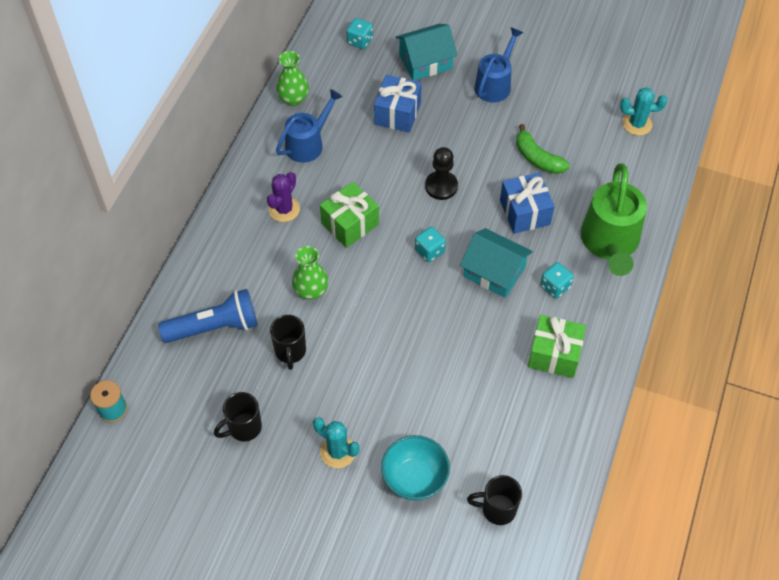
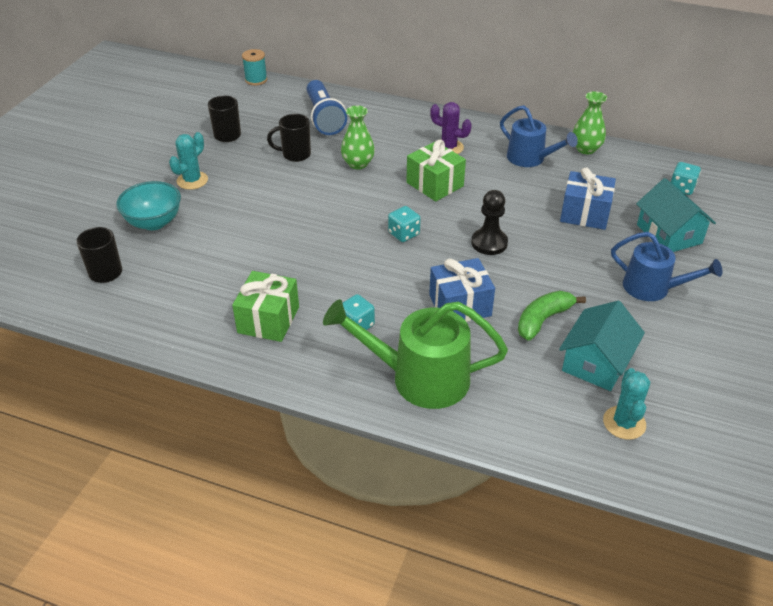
camera: 90 degrees right, 15 degrees down
turquoise house [460,228,533,298] -> turquoise house moved to [559,301,645,391]

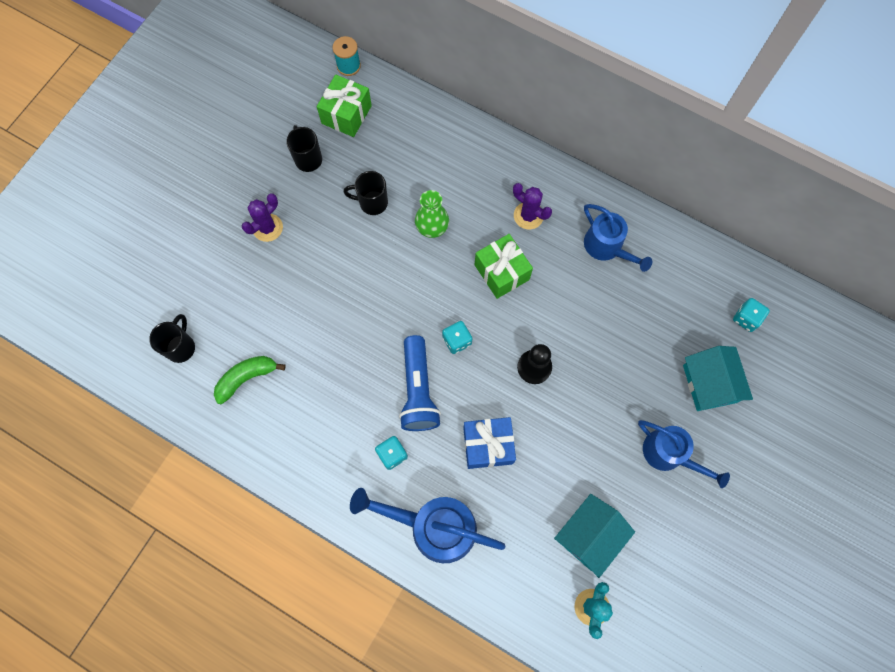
camera: 10 degrees right, 30 degrees up
turquoise bowl [116,181,181,230] -> none
turquoise cactus [169,132,208,190] -> purple cactus [242,193,283,242]
green gift [232,271,299,342] -> green gift moved to [317,75,372,137]
blue flashlight [307,80,347,135] -> blue flashlight moved to [399,335,441,431]
green watering can [323,299,508,409] -> blue watering can [350,488,506,563]
green banana [518,291,586,340] -> green banana moved to [214,356,286,404]
blue gift [560,168,616,230] -> none
green vase [573,91,607,154] -> none

